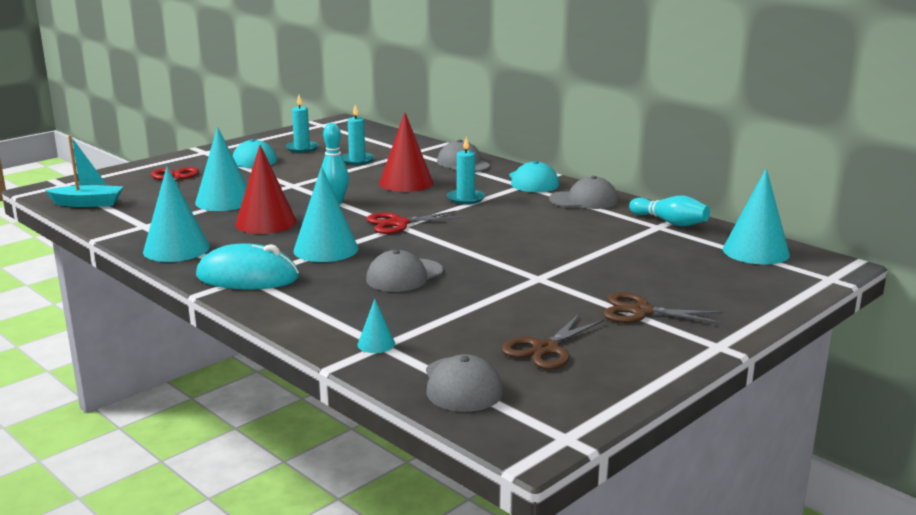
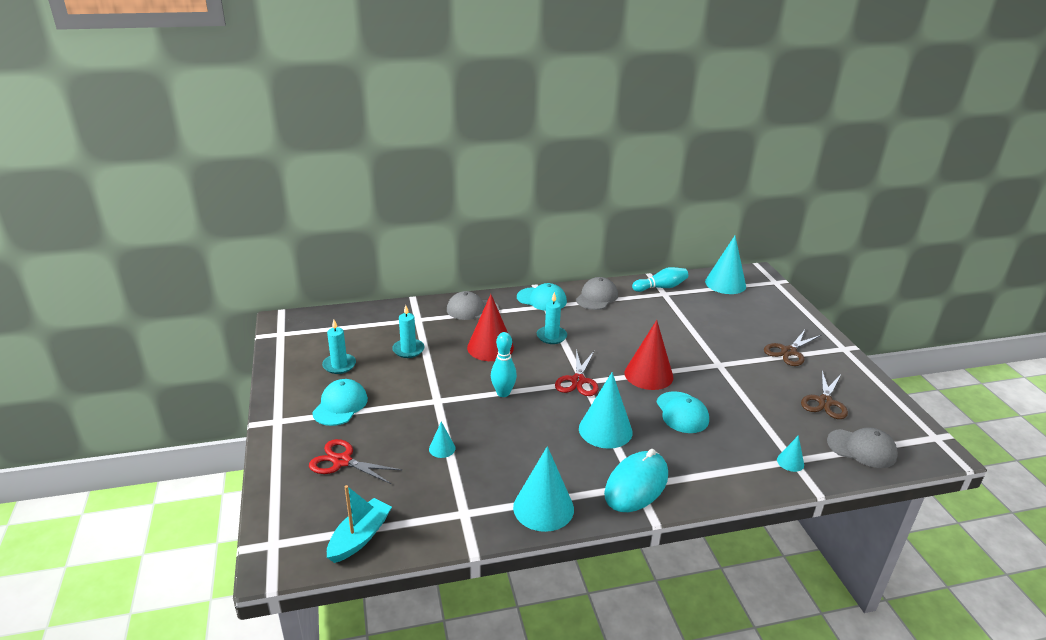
camera: 60 degrees left, 10 degrees up
turquoise cone [195,127,247,211] -> turquoise cone [429,422,455,458], size x0.47
red cone [235,145,297,234] -> red cone moved to [624,320,673,390]
grey cap [366,250,443,292] -> turquoise cap [656,391,709,433]
brown scissors [502,314,604,370] -> brown scissors turned 45 degrees clockwise [801,371,848,419]

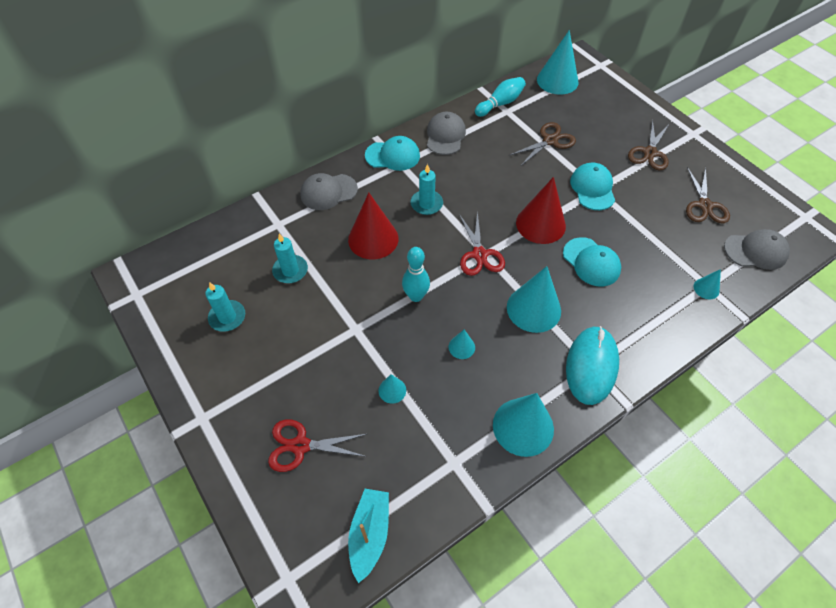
camera: 20 degrees left, 25 degrees up
turquoise cap [312,379,368,426] -> turquoise cap moved to [570,162,615,210]
none -> turquoise cone [449,330,475,359]
none -> brown scissors [510,122,576,166]

